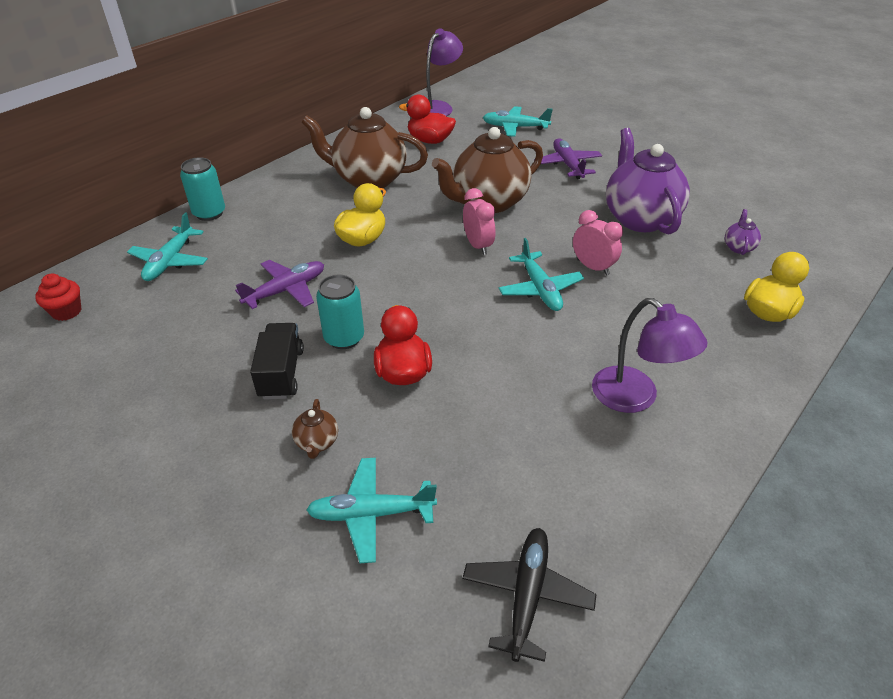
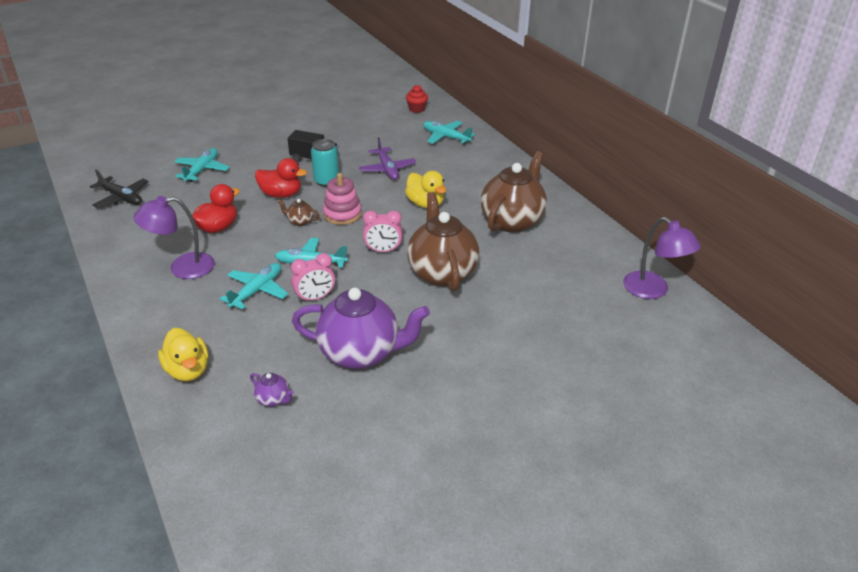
camera: 110 degrees right, 5 degrees down
turquoise can [180,157,225,221] -> none
brown teapot [292,399,338,459] -> brown teapot moved to [278,199,320,226]
red duck [399,94,456,144] -> red duck moved to [192,184,240,233]
turquoise plane [483,106,553,137] -> turquoise plane moved to [220,263,288,309]
purple plane [534,139,602,179] -> none
none -> pink stacking toy [323,173,362,225]

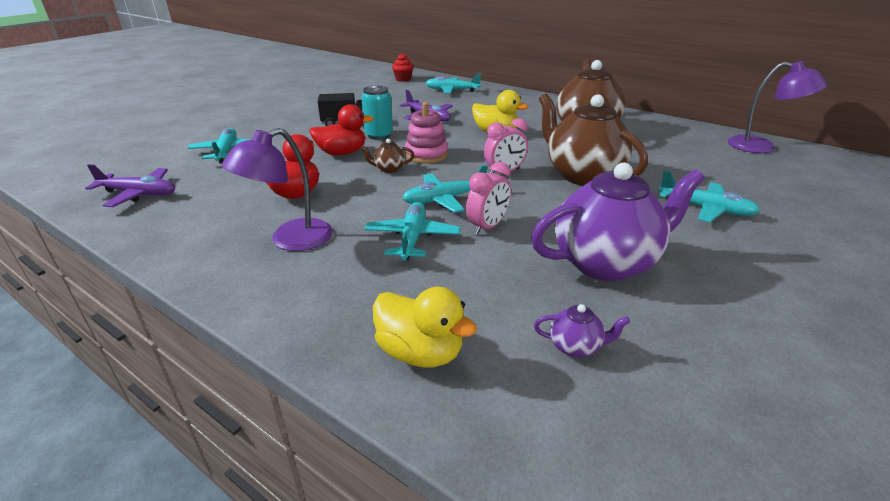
camera: 25 degrees left, 5 degrees down
black plane [90,169,148,208] -> purple plane [85,164,175,207]
none -> turquoise plane [658,171,760,222]

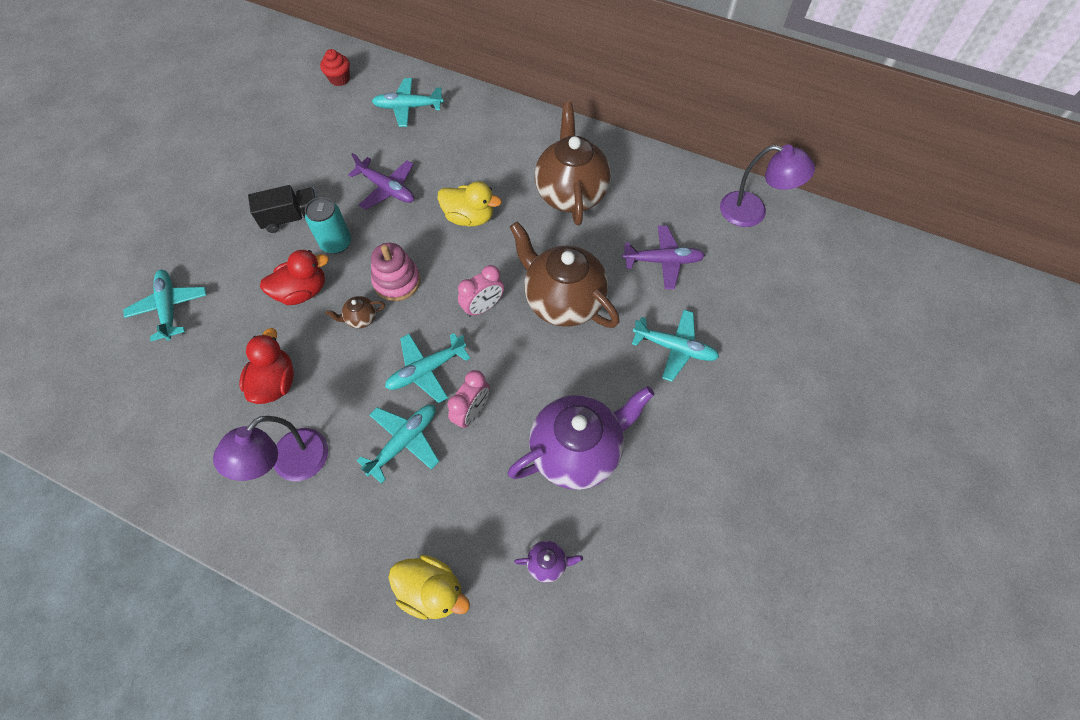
camera: 10 degrees left, 30 degrees up
purple plane [85,164,175,207] -> purple plane moved to [622,225,705,289]
turquoise plane [364,202,460,260] -> turquoise plane turned 45 degrees clockwise [356,405,439,484]

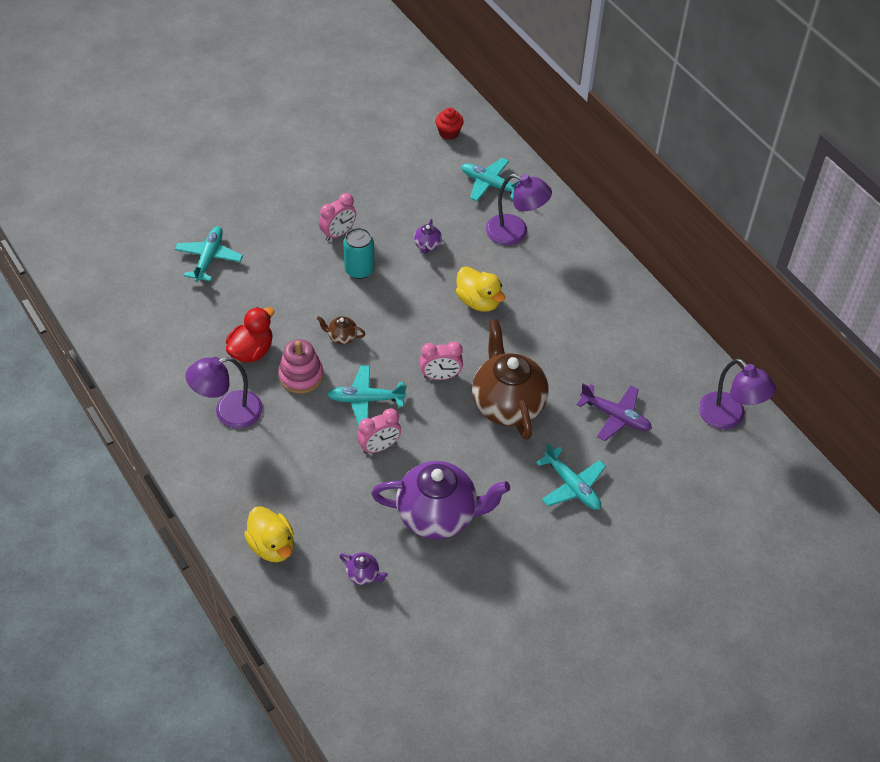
camera: 30 degrees right, 10 degrees down
black truck [248,185,317,233] -> pink clock [319,193,356,241]
red duck [260,250,329,305] -> none
purple plane [348,153,414,210] -> purple teapot [414,219,442,254]
turquoise plane [356,405,439,484] -> none
pink stacking toy [371,243,421,301] -> pink stacking toy moved to [278,339,324,393]
brown teapot [535,102,611,226] -> none
none -> purple lamp [486,174,552,245]

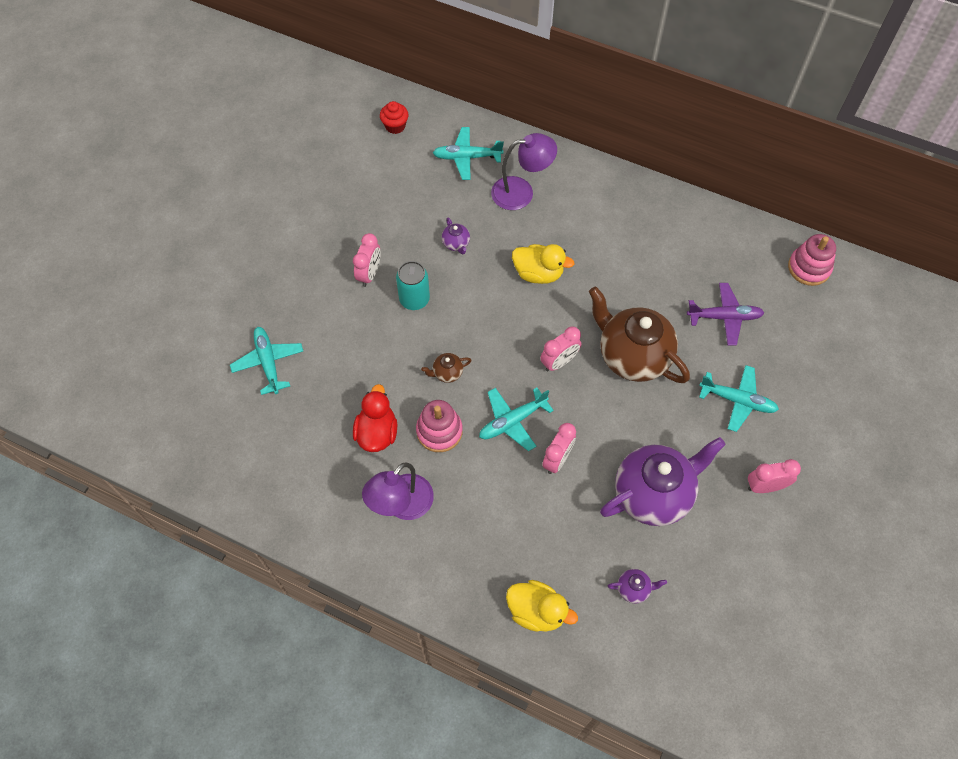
camera: 30 degrees left, 10 degrees up
purple lamp [698,359,776,429] -> pink stacking toy [788,234,836,286]
none -> pink clock [748,459,801,493]

